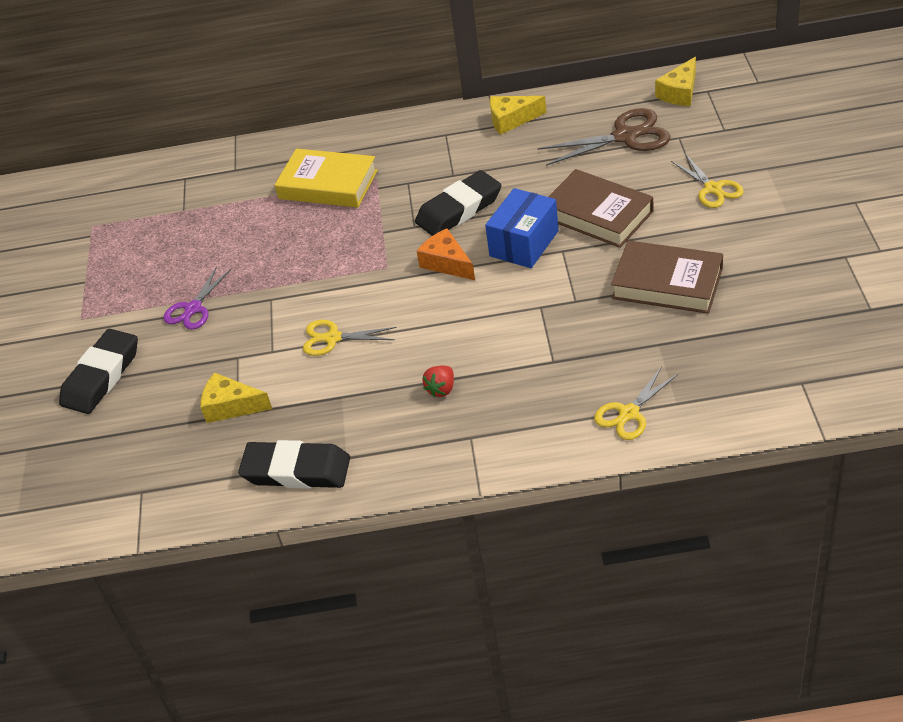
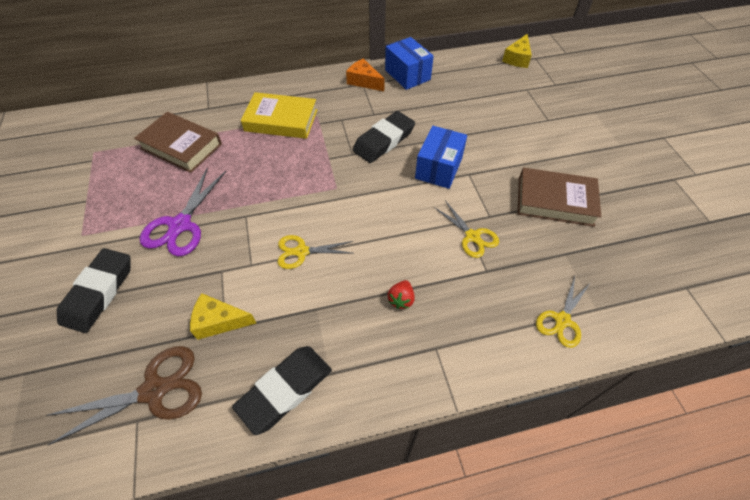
camera: 15 degrees left, 10 degrees up
purple scissors [163,266,231,330] -> purple scissors [140,167,226,257], size x1.55
black eraser [238,440,350,489] -> black eraser turned 45 degrees counterclockwise [232,346,332,435]
orange cheese [417,228,475,280] -> orange cheese moved to [346,58,385,91]
yellow cheese [490,96,546,135] -> blue box [385,37,434,90]
brown scissors [538,108,670,166] -> brown scissors moved to [46,346,202,445]
brown book [548,169,653,248] -> brown book moved to [134,112,222,173]
yellow scissors [671,154,744,208] -> yellow scissors moved to [434,201,499,258]

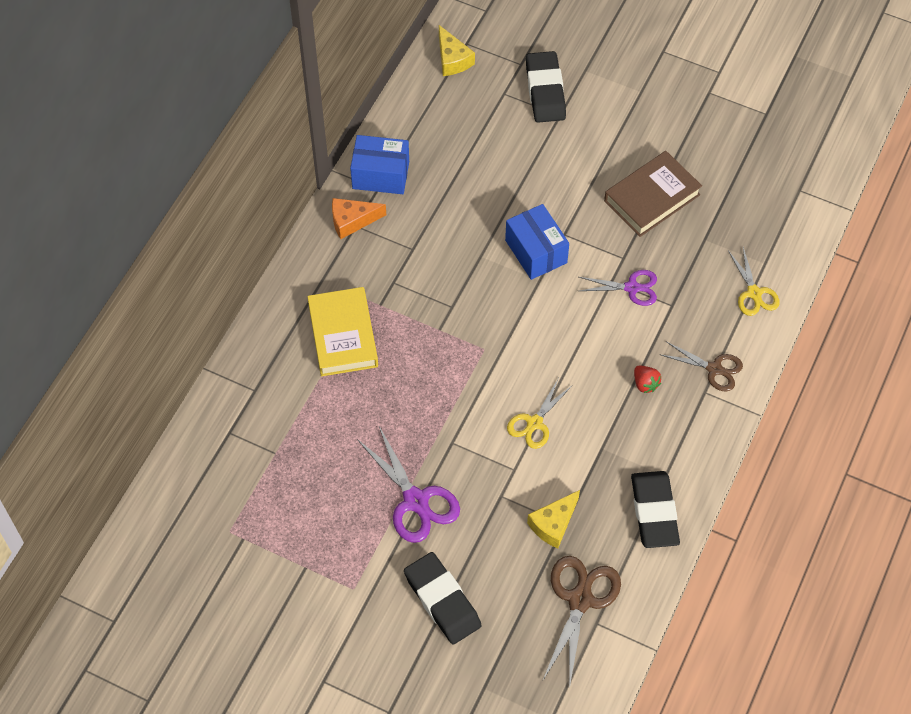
camera: 50 degrees left, 5 degrees up
brown book [134,112,222,173] -> none
yellow book [241,92,317,139] -> yellow book turned 60 degrees counterclockwise [307,287,378,376]
black eraser [353,111,415,163] -> black eraser moved to [526,51,566,123]
yellow scissors [434,201,499,258] -> purple scissors [579,270,657,306]
none -> brown scissors [661,341,743,392]

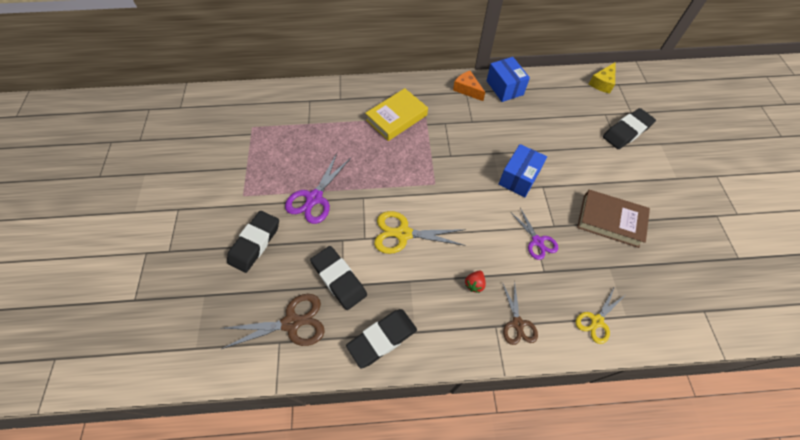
camera: 60 degrees right, 0 degrees up
yellow scissors [507,378,573,449] -> yellow scissors [374,211,466,254], size x1.55
yellow cheese [527,490,580,548] -> black eraser [310,246,367,310]

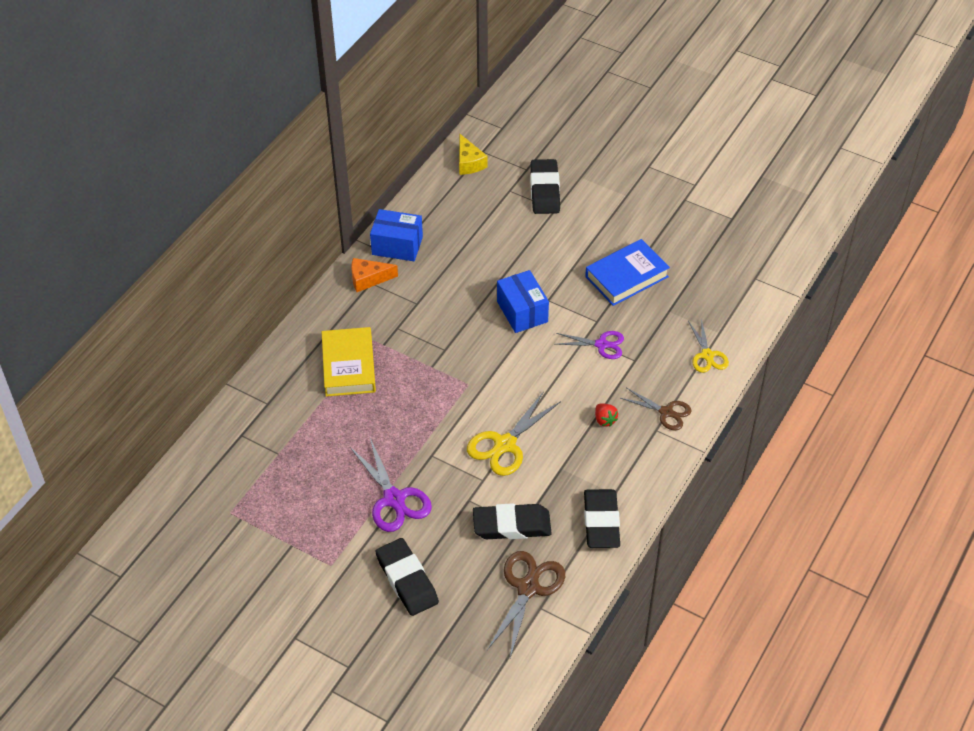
camera: 55 degrees left, 10 degrees down
brown book [577,190,650,248] -> blue book [585,239,670,306]

